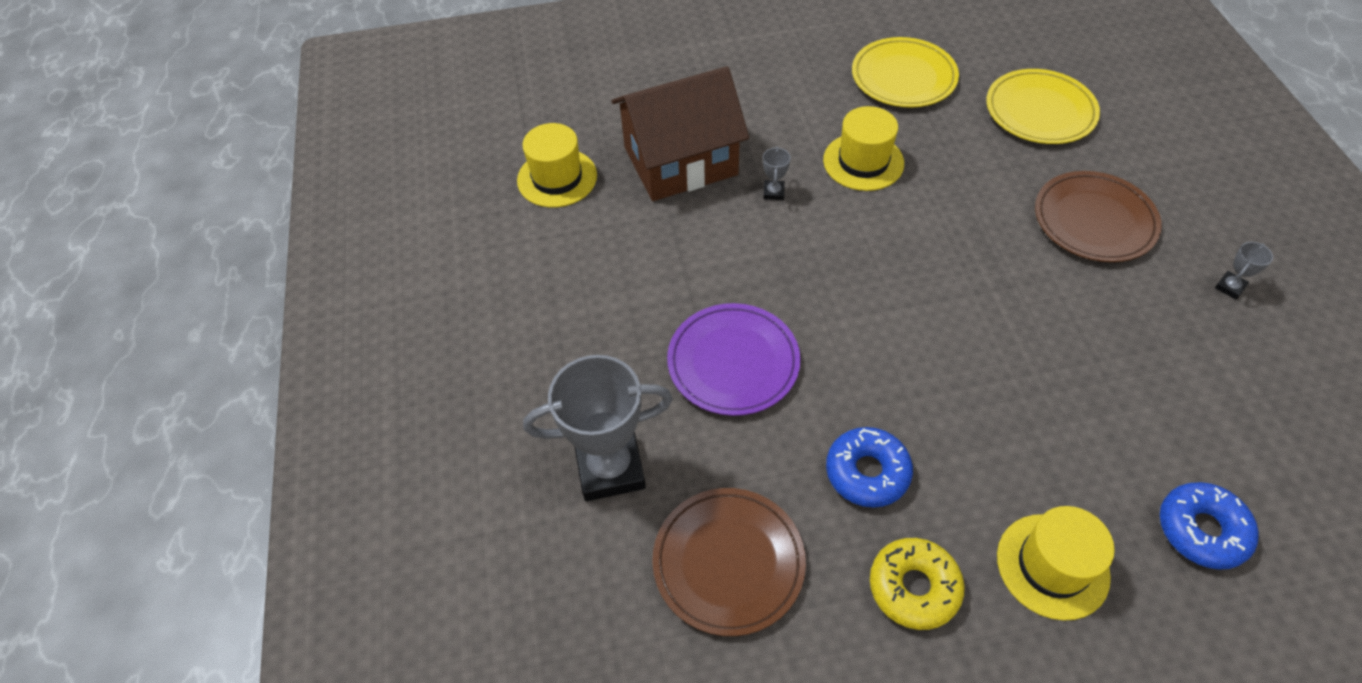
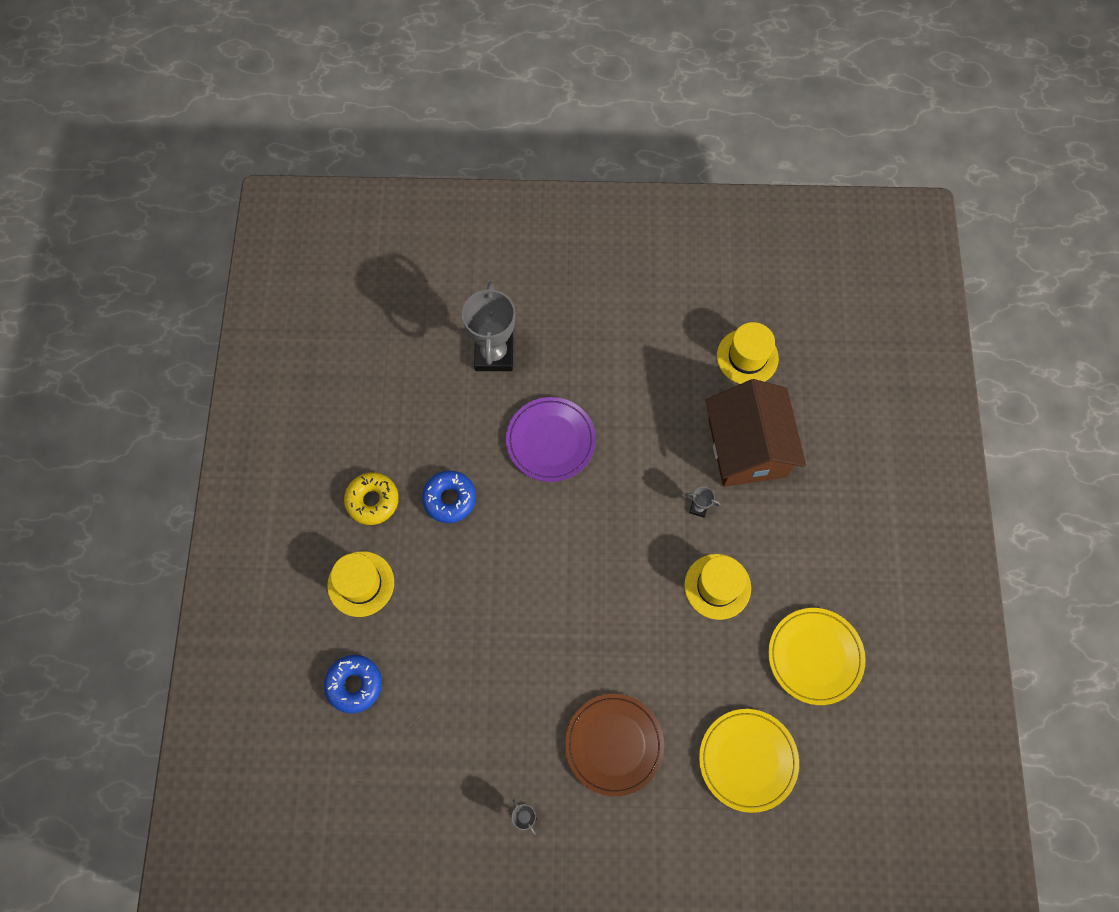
camera: 100 degrees right, 15 degrees up
brown plate [652,488,806,636] -> none

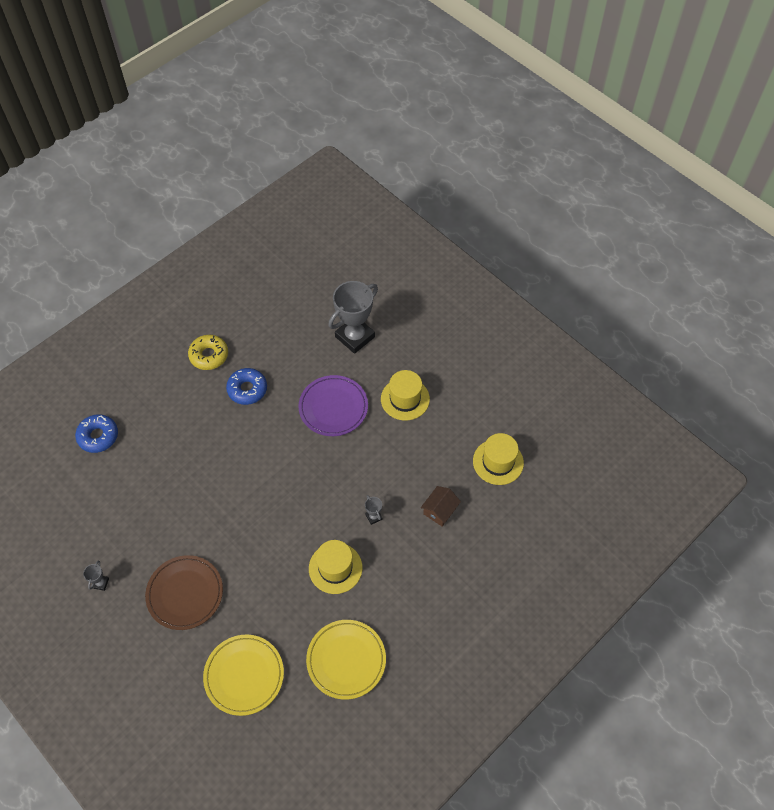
camera: 45 degrees right, 10 degrees down
yellow hat [327,551,394,617] -> yellow hat moved to [381,370,430,421]
brown house [706,379,806,487] -> brown house [421,486,461,526], size x0.43

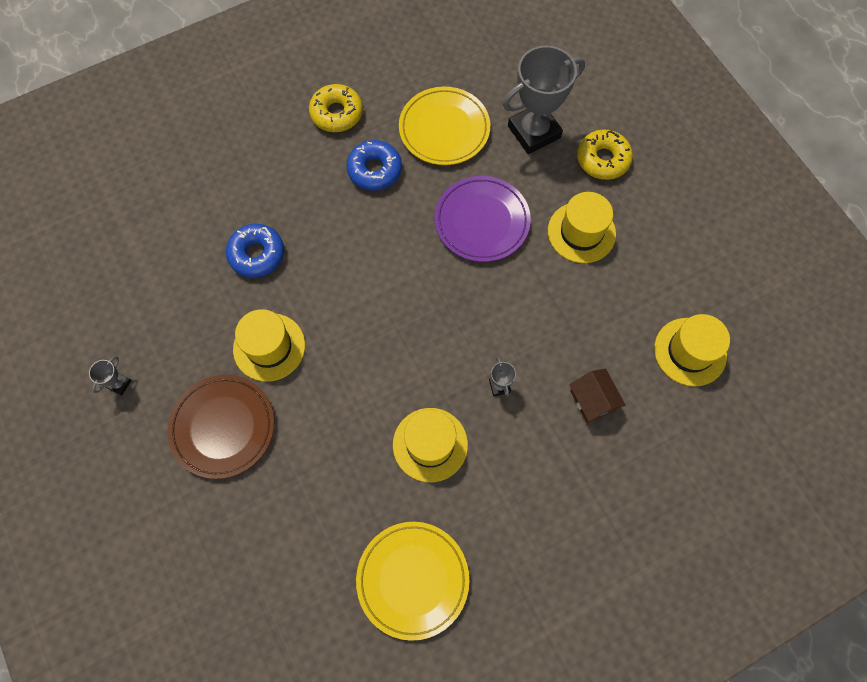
camera: 15 degrees right, 10 degrees up
blue donut [75,414,118,453] -> blue donut moved to [226,224,284,278]
yellow plate [203,634,284,716] -> yellow plate moved to [399,87,490,165]
brown house [421,486,461,526] -> brown house turned 75 degrees counterclockwise [569,368,625,423]
none -> yellow hat [233,309,305,382]
none -> yellow donut [577,130,633,180]

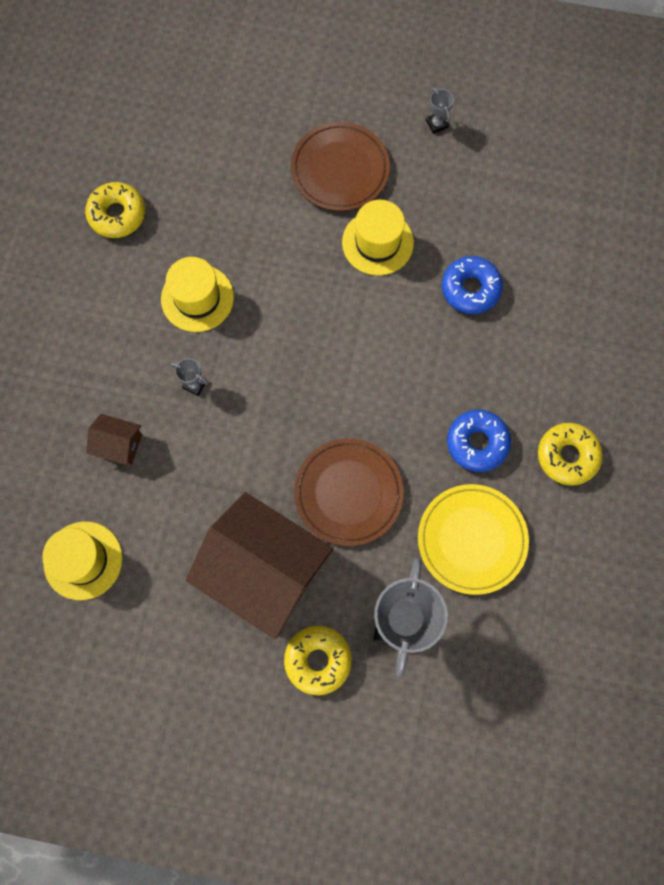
camera: 130 degrees right, 5 degrees up
yellow plate [356,522,469,641] -> yellow donut [85,182,145,238]
purple plate [435,176,531,262] -> brown plate [294,438,403,546]
yellow hat [548,192,616,263] -> brown house [186,492,333,639]

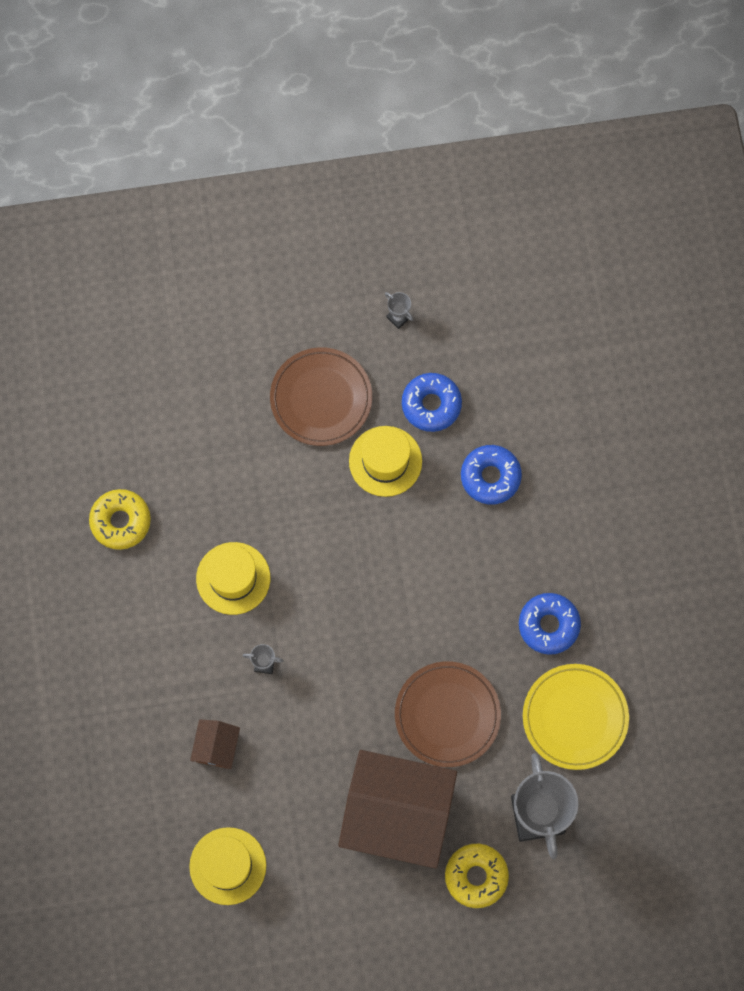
camera: 20 degrees left, 0 degrees up
brown house [86,414,142,465] -> brown house turned 75 degrees counterclockwise [190,720,240,769]
yellow donut [538,423,603,486] -> none
none -> blue donut [402,373,462,432]

